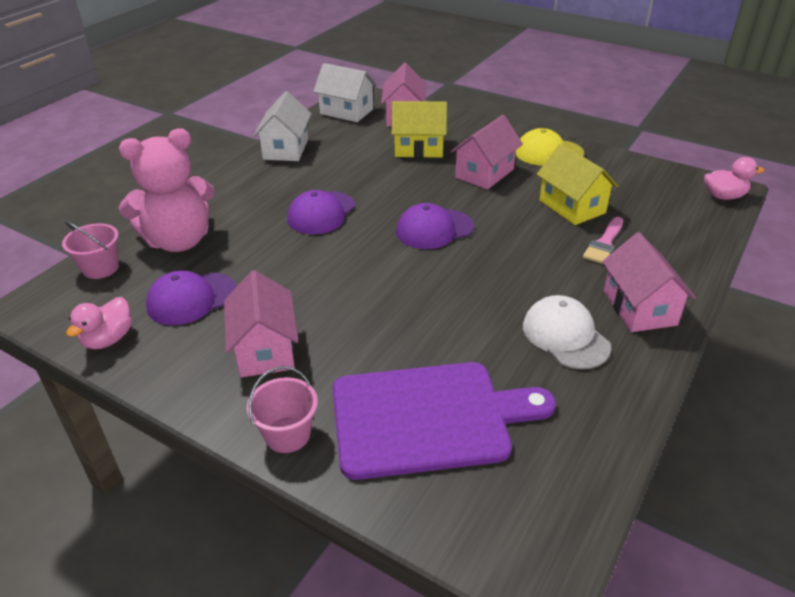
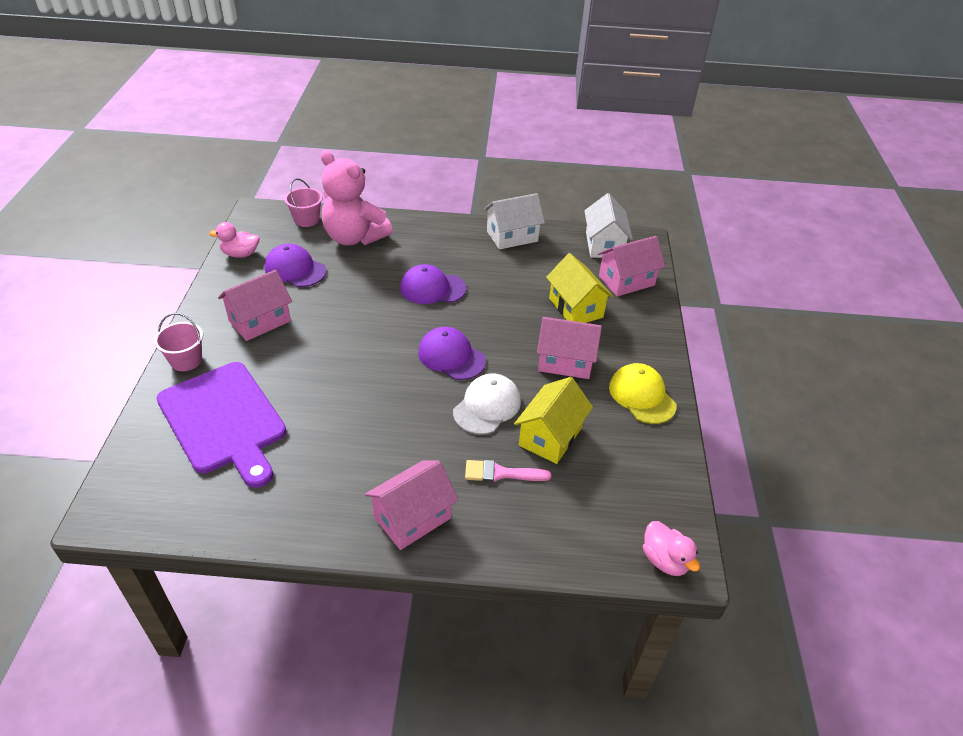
camera: 60 degrees right, 5 degrees up
white cap [523,295,611,369] -> white cap moved to [453,374,521,435]

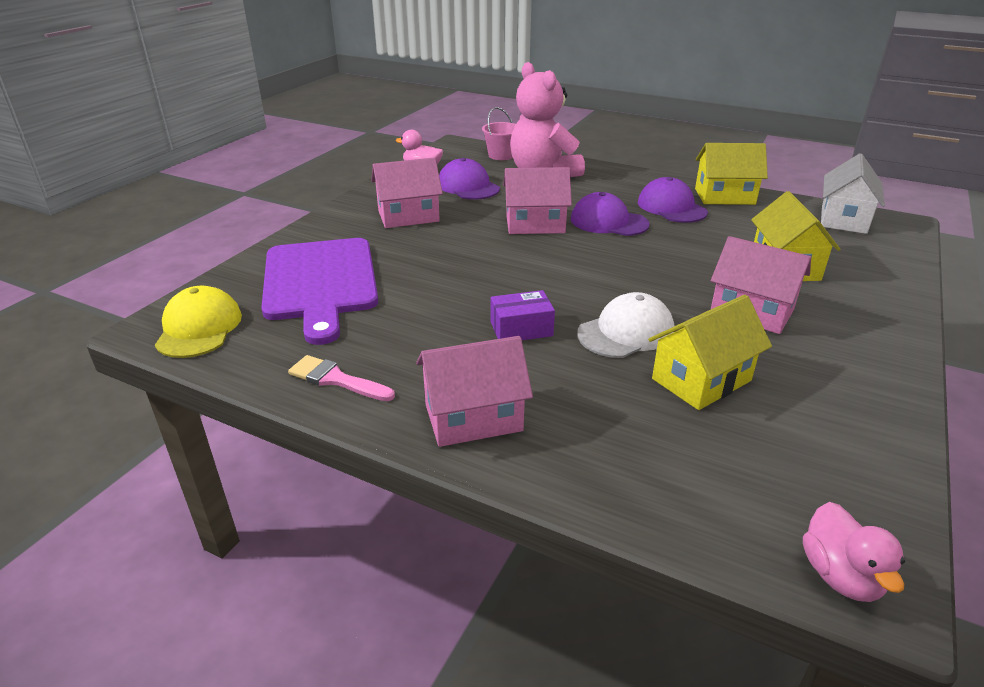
camera: 25 degrees right, 10 degrees down
pink bucket [154,313,203,371] -> none
purple cap [418,327,486,380] -> purple cap moved to [638,177,708,223]
pink brush [465,460,551,482] -> pink brush moved to [288,355,395,401]
white house [484,193,545,250] -> yellow house [695,143,768,205]
pink house [598,236,665,296] -> pink house moved to [503,167,572,234]
yellow cap [609,363,677,424] -> yellow cap moved to [155,286,242,358]
none -> purple box [491,290,555,340]

